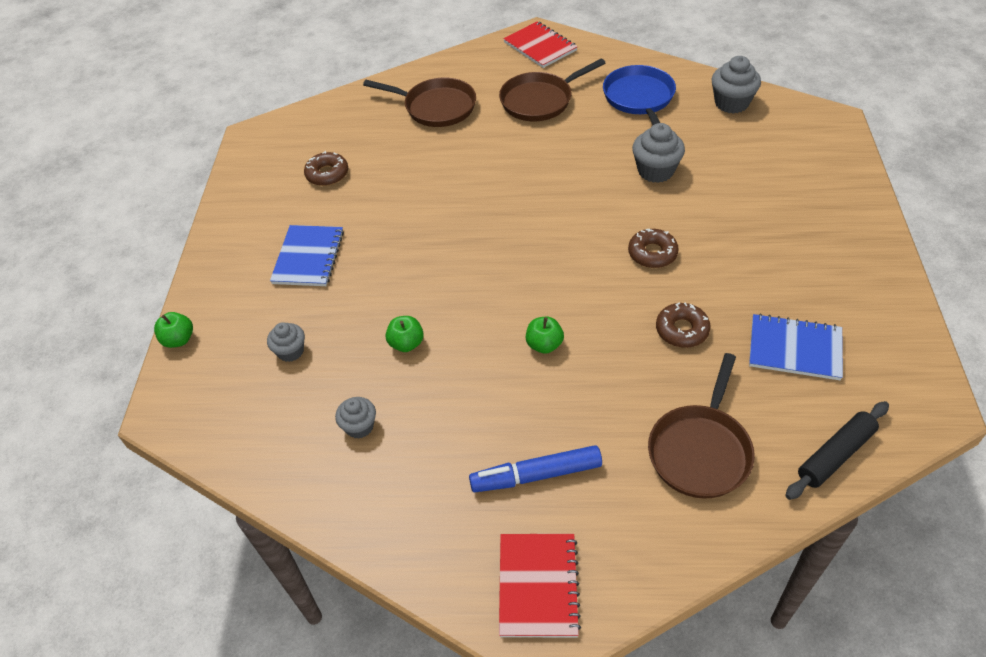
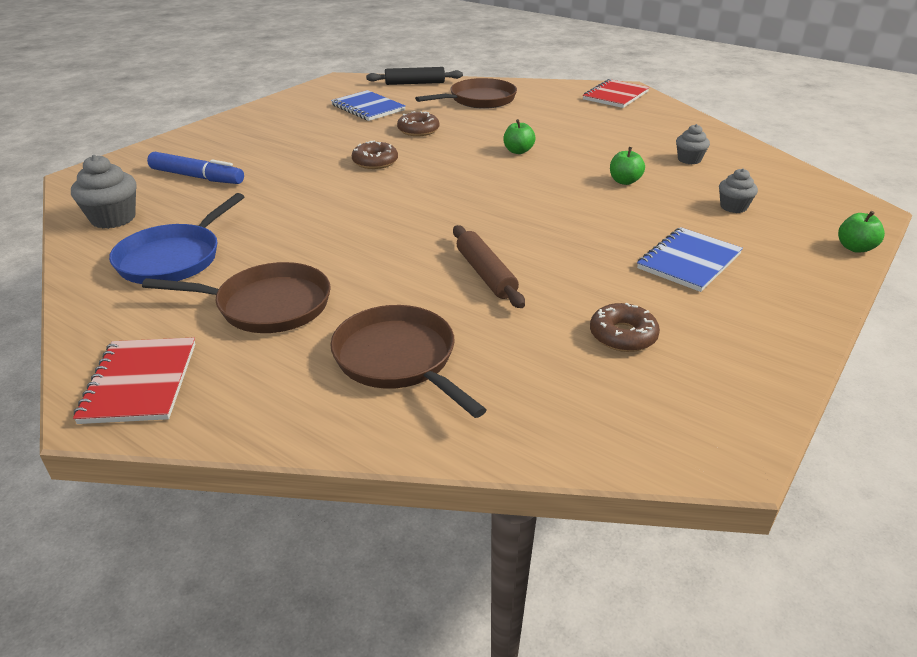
camera: 150 degrees left, 15 degrees down
blue marker [469,445,602,492] -> blue marker moved to [147,152,244,184]
grey cupcake [632,123,685,183] -> none
none -> brown rolling pin [453,225,525,308]

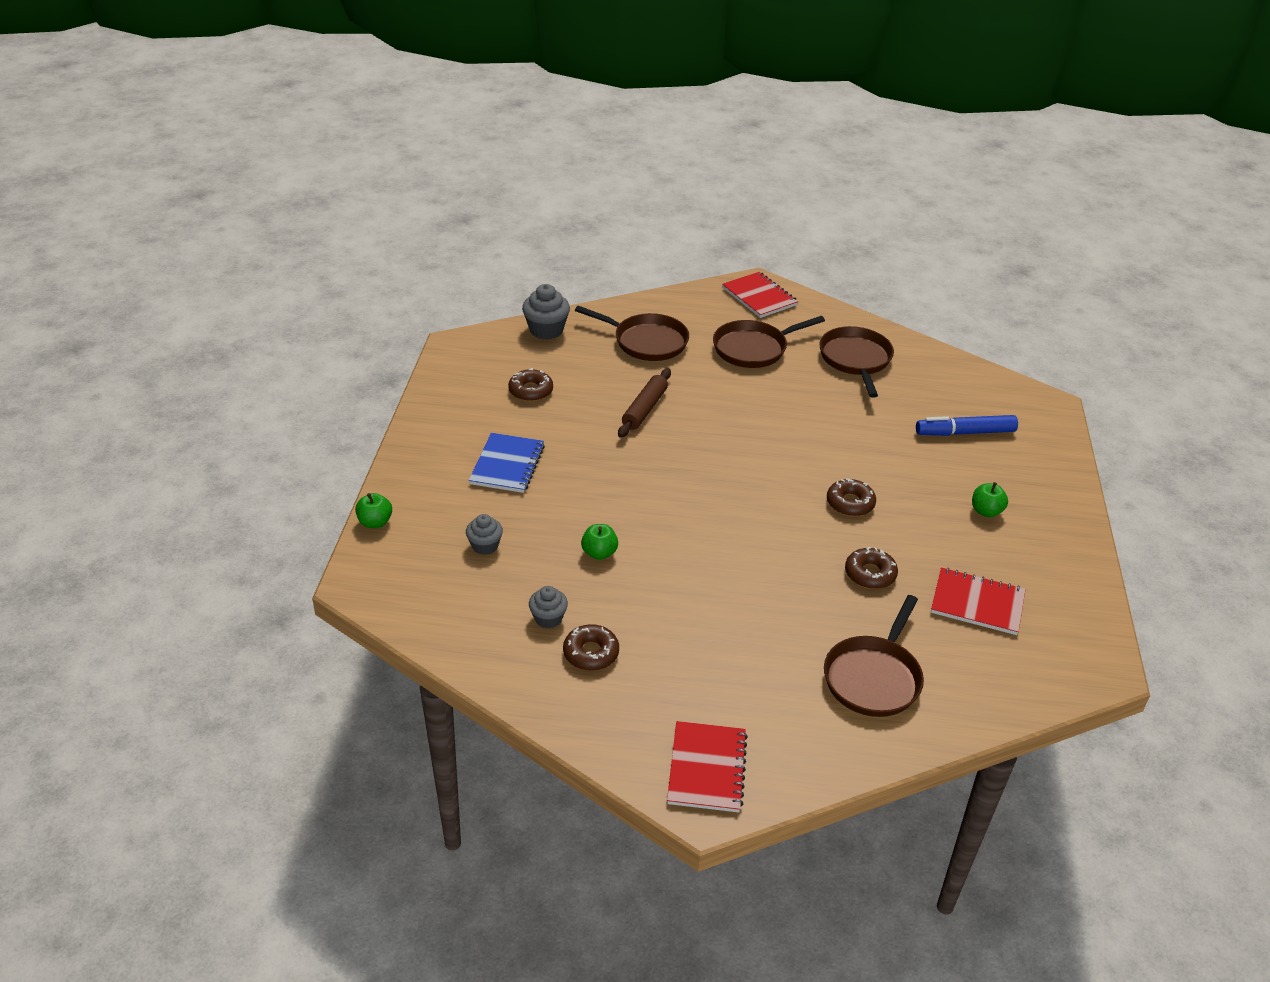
camera: 150 degrees right, 5 degrees up
grey cupcake [71,155,137,229] -> grey cupcake moved to [522,284,570,340]
blue pan [109,193,244,284] -> brown pan [819,326,894,398]
blue notebook [331,90,405,121] -> red notebook [931,567,1026,635]
black rolling pin [366,67,463,85] -> none
brown rolling pin [453,225,525,308] -> brown rolling pin turned 75 degrees clockwise [618,368,671,438]
green apple [503,119,536,154] -> green apple moved to [972,482,1008,517]
none -> brown donut [563,624,619,671]

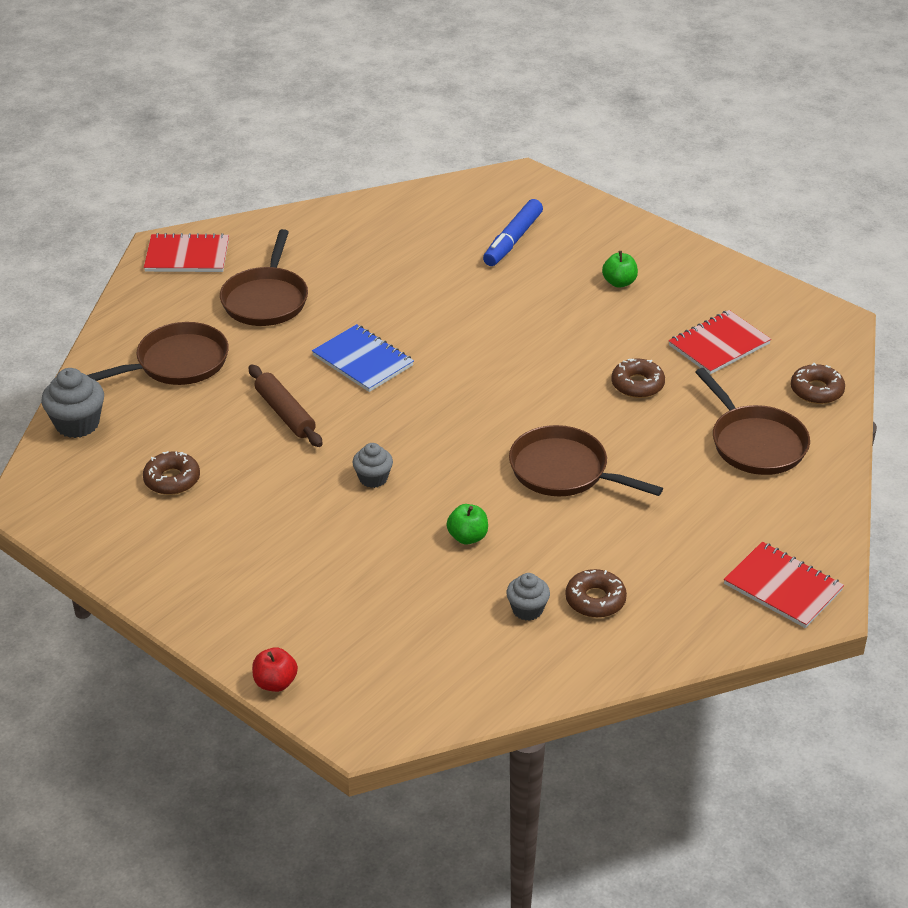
camera: 55 degrees left, 0 degrees up
green apple [355,493,392,528] -> red apple [252,647,298,692]
grey cupcake [466,514,503,555] -> grey cupcake moved to [352,443,393,488]
blue notebook [469,433,545,493] -> blue notebook moved to [312,324,414,392]
brown pan [819,326,894,398] -> brown pan moved to [509,425,663,496]
brown donut [827,479,876,516] -> brown donut moved to [791,363,845,404]

